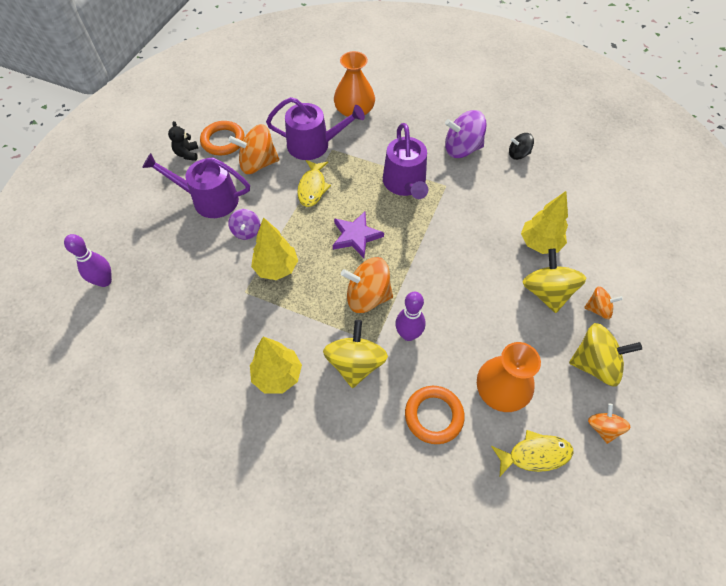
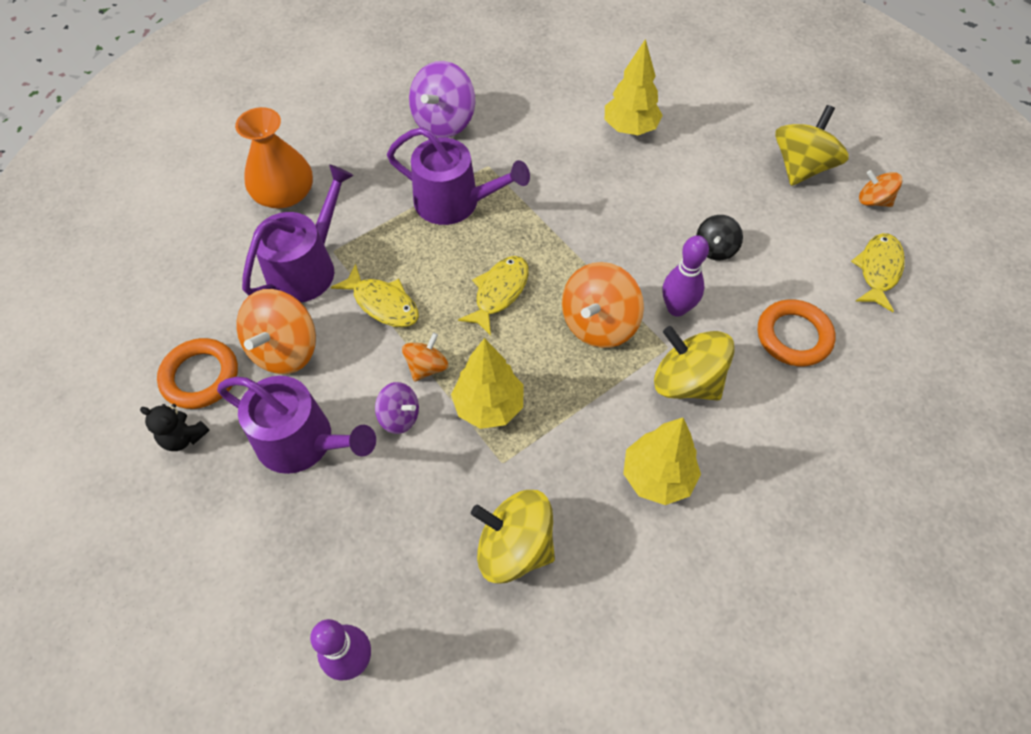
camera: 60 degrees left, 0 degrees up
purple watering can [142,153,250,218] -> purple watering can turned 105 degrees counterclockwise [217,376,376,474]
purple star [333,212,384,258] -> yellow fish [458,256,529,336]
orange vase [477,342,541,412] -> none
black spinning top [509,133,534,160] -> black spinning top moved to [696,215,743,261]
yellow spinning top [523,249,586,313] -> yellow spinning top moved to [471,490,555,584]
orange spinning top [584,286,623,319] -> orange spinning top moved to [402,333,449,382]

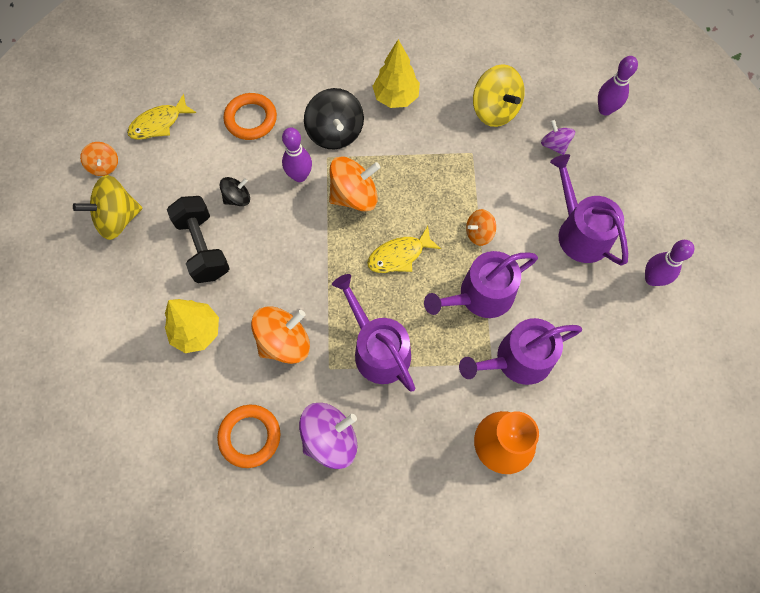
camera: 145 degrees left, 10 degrees up
black teddy bear [140,404,210,451] -> purple bowling pin [645,240,694,286]
orange ring [157,338,238,409] -> orange ring moved to [217,405,281,468]
orange spinning top [237,289,316,374] -> orange spinning top moved to [251,306,310,364]
yellow fish [331,263,419,327] -> purple watering can [424,251,538,318]
purple spinning top [375,382,419,434] -> purple spinning top moved to [541,120,575,155]
yellow tree [451,338,524,429] -> none
yellow spinning top [654,326,735,401] -> black spinning top [304,88,364,149]
none -> black dumbbell [167,196,230,283]

